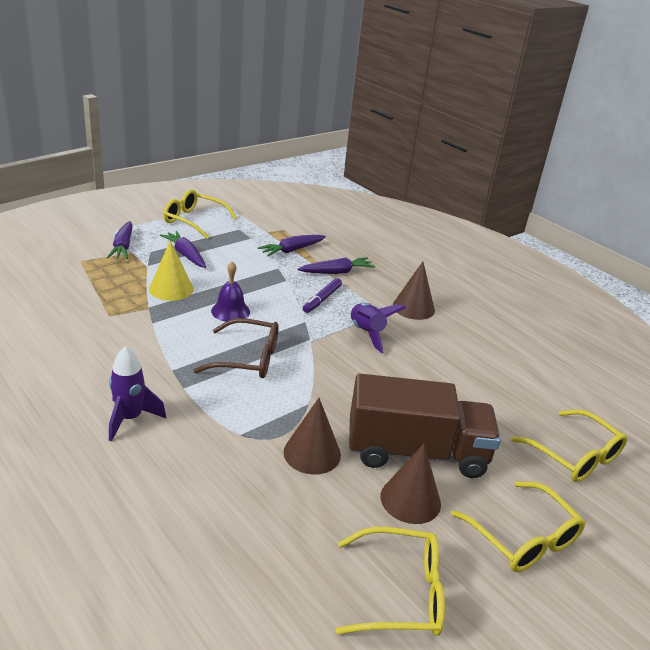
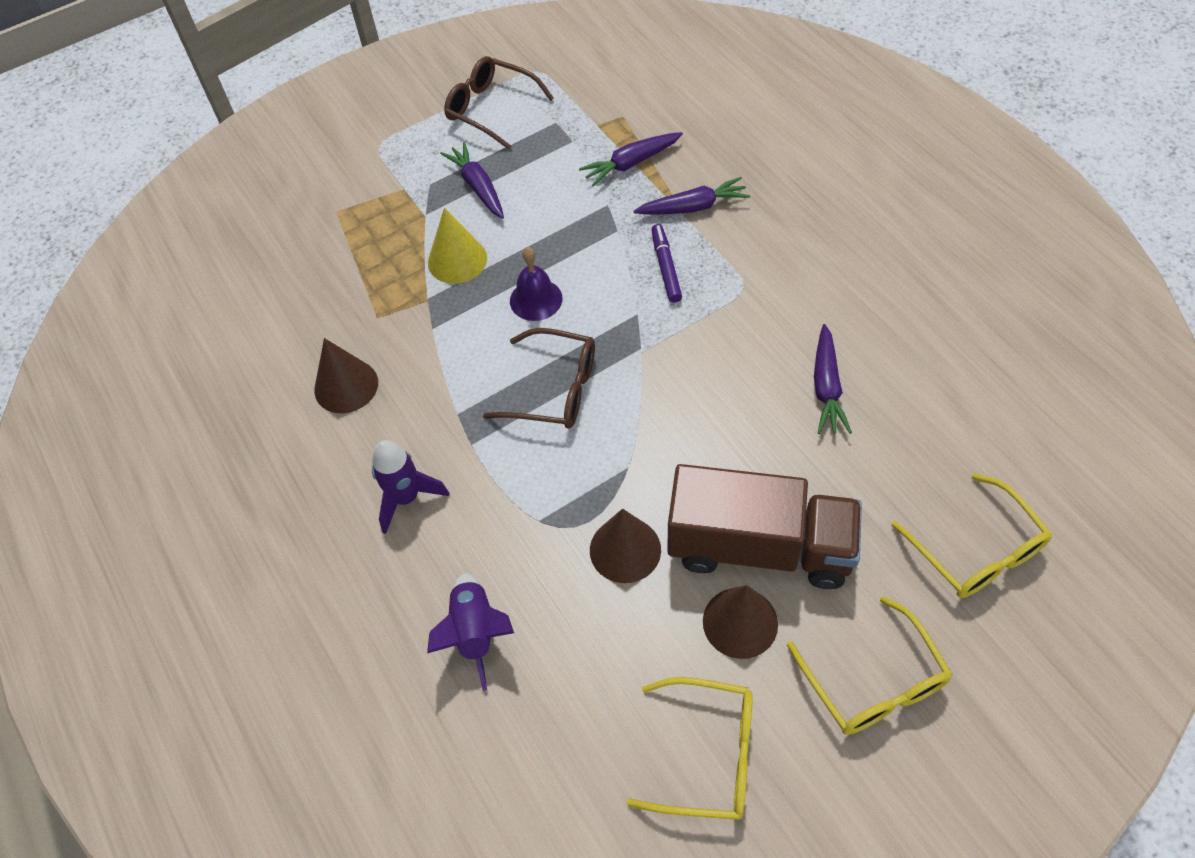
camera: 15 degrees right, 25 degrees up
purple carrot [107,221,133,259] -> purple carrot moved to [814,324,852,434]
yellow glasses [163,189,237,239] -> brown glasses [444,56,554,150]
purple marker [303,278,342,313] -> purple marker turned 135 degrees clockwise [651,224,682,303]
purple rocket [350,303,406,353] -> purple rocket moved to [427,573,514,691]
brown cone [393,262,435,320] -> brown cone moved to [314,338,378,413]

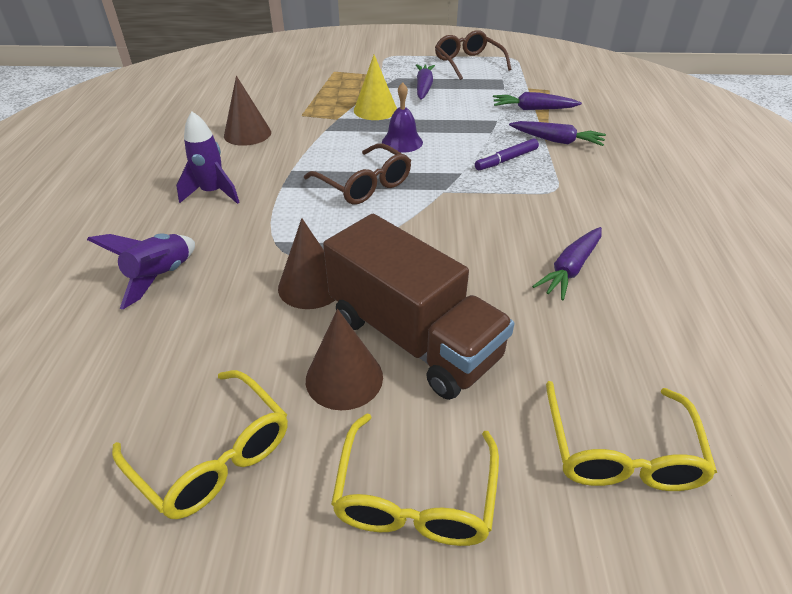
camera: 30 degrees right, 15 degrees down
purple marker [651,224,682,303] -> purple marker turned 150 degrees counterclockwise [475,138,539,170]

